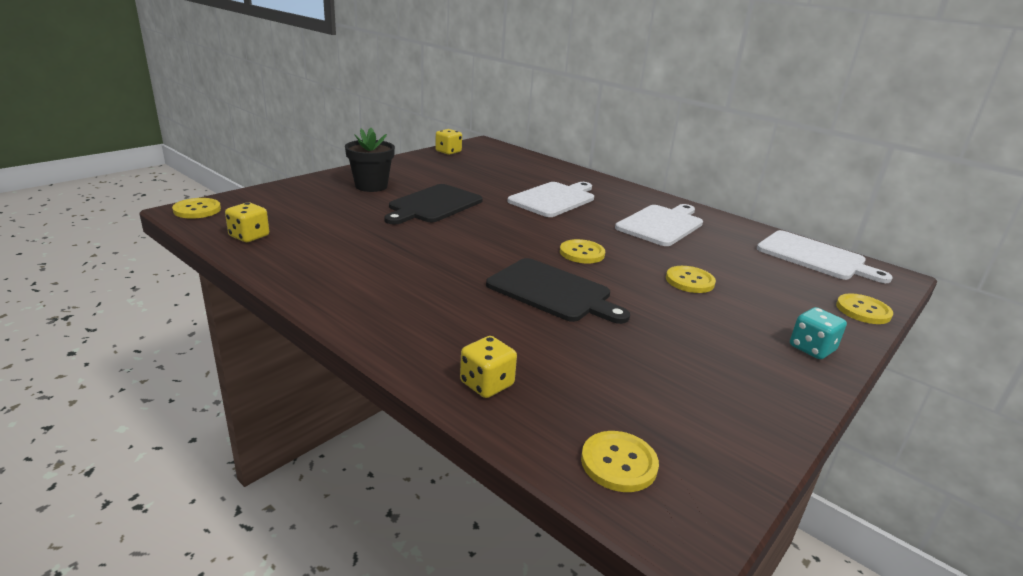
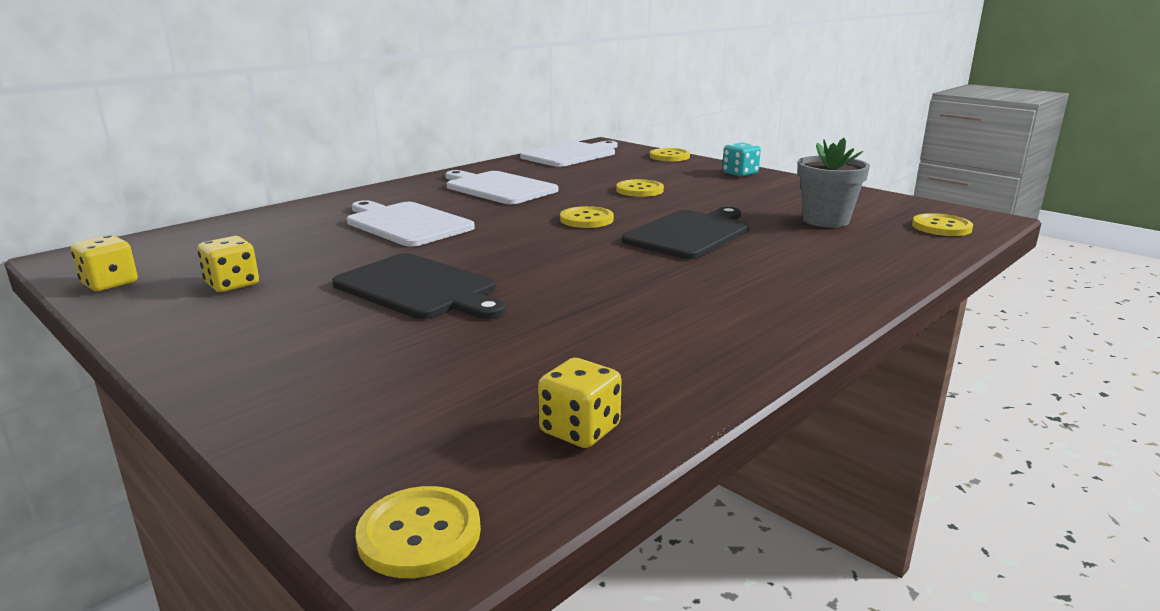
camera: 85 degrees left, 5 degrees down
black flower pot [345,128,395,192] -> none
yellow dice [460,336,517,398] -> yellow dice moved to [198,236,259,292]
none -> grey flower pot [797,138,870,228]

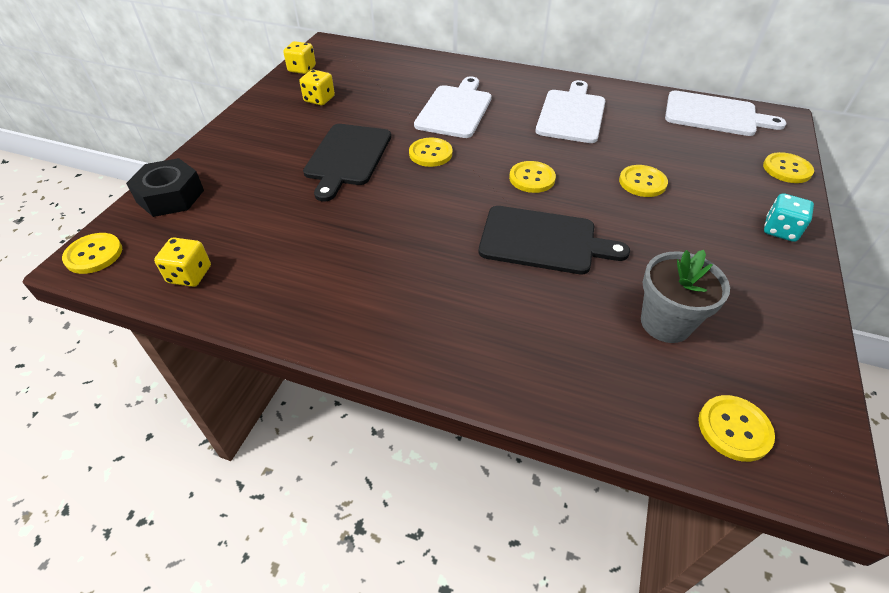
camera: 65 degrees right, 25 degrees up
none -> black nut [126,158,204,217]
none -> yellow button [409,138,452,167]

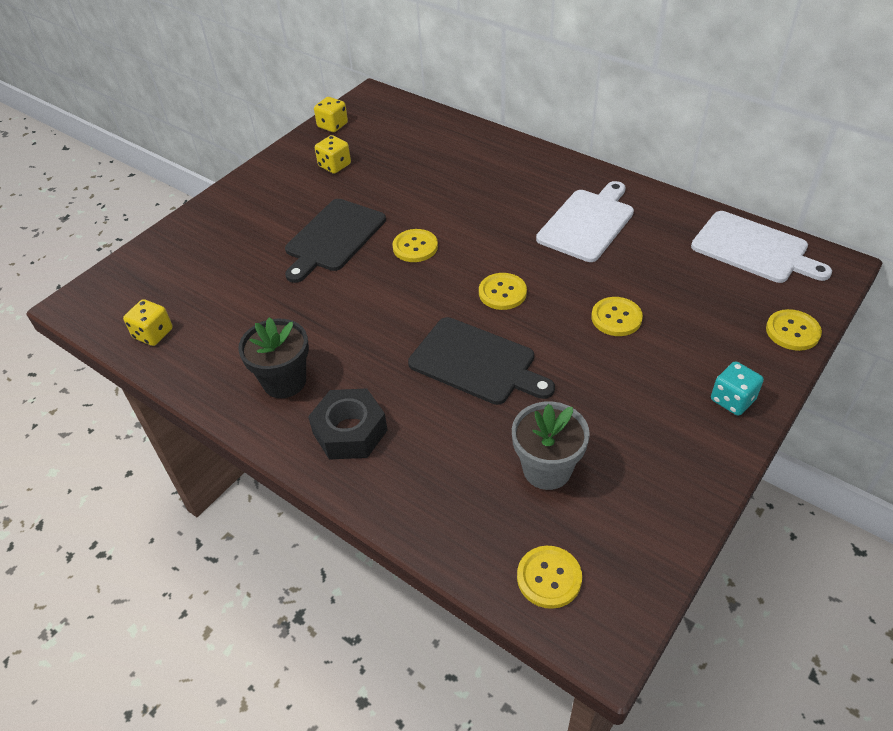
camera: 20 degrees right, 0 degrees up
yellow button [62,233,122,274] -> none
black nut [126,158,204,217] -> black nut moved to [308,388,388,460]
white cutting board [414,76,492,138] -> none
none -> black flower pot [238,317,309,398]

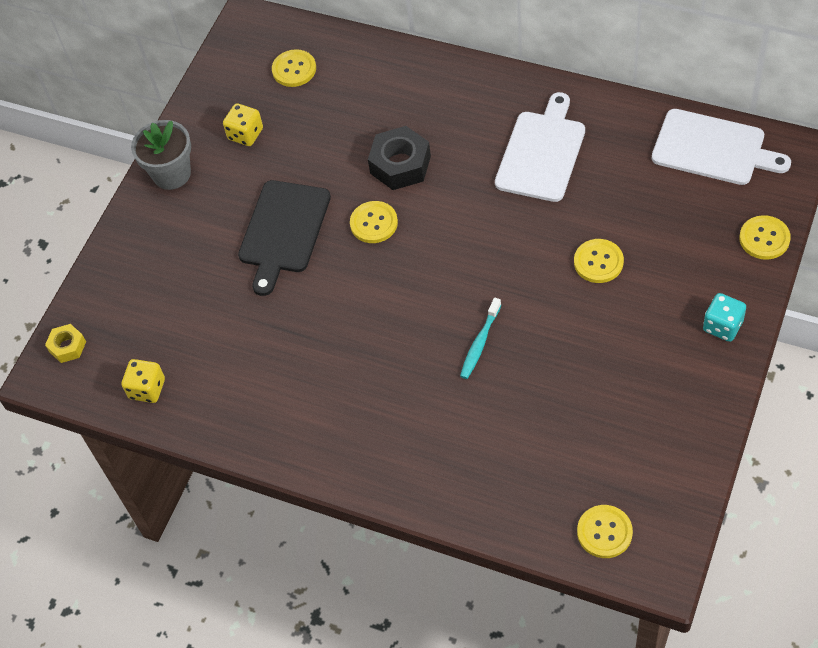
camera: 10 degrees left, 10 degrees up
black flower pot [238,317,309,398] -> none
black nut [308,388,388,460] -> black nut moved to [368,126,431,190]
yellow dice [314,97,348,132] -> none
black cutting board [408,317,555,405] -> turquoise toothbrush [460,298,501,379]
yellow button [479,273,527,310] -> yellow button moved to [272,49,316,87]
grey flower pot [512,401,590,490] -> grey flower pot moved to [131,120,191,190]
none -> yellow nut [45,324,86,363]

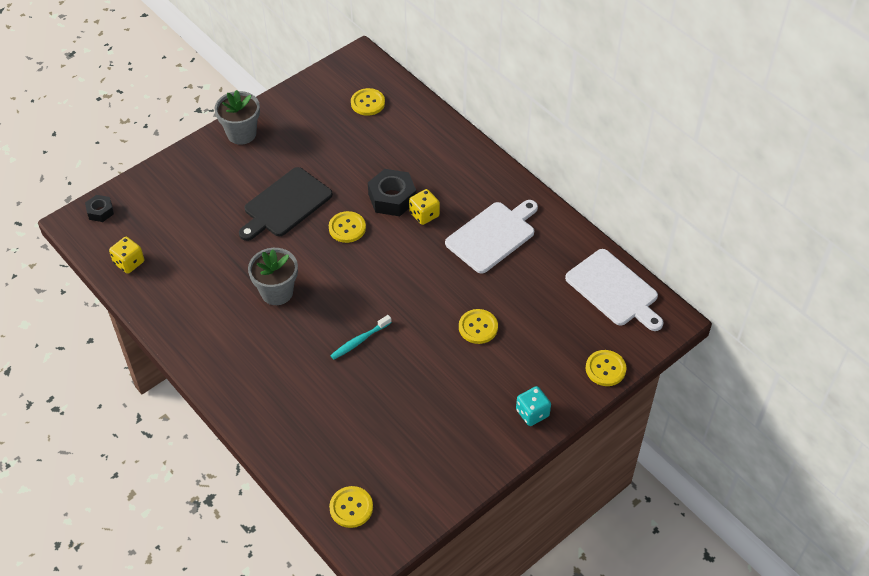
camera: 20 degrees right, 5 degrees down
yellow nut [45,324,86,363] -> black nut [85,195,114,222]
yellow dice [223,103,263,146] -> yellow dice moved to [409,189,440,225]
none -> grey flower pot [248,248,298,305]

